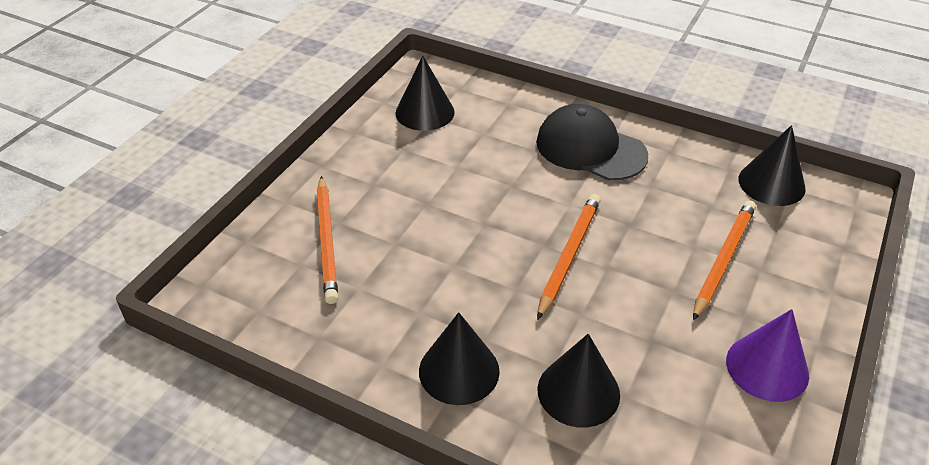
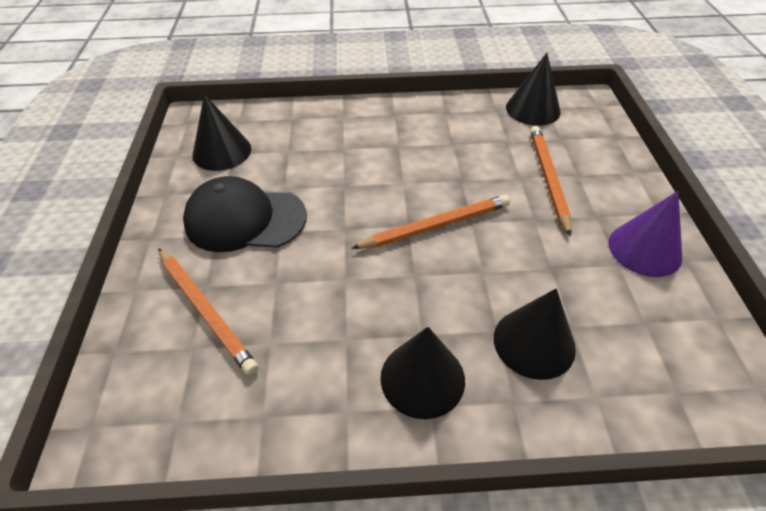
camera: 30 degrees left, 5 degrees up
black cap [536,104,648,181] -> black cap moved to [183,176,307,252]
orange pencil [537,194,601,320] -> orange pencil turned 75 degrees clockwise [351,195,510,249]

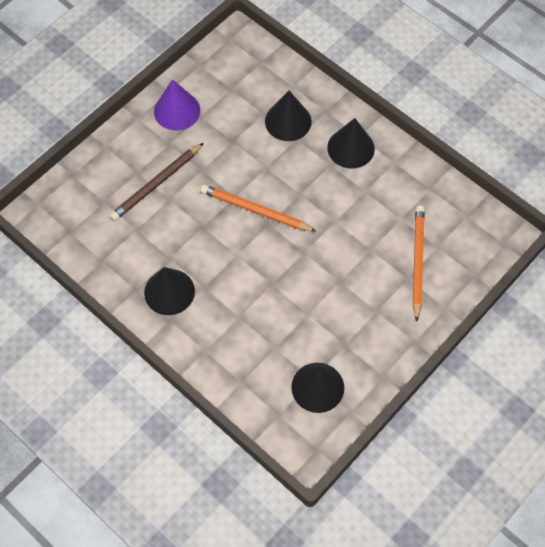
camera: 135 degrees left, 15 degrees up
black cap [183,176,307,252] -> none
black cone [506,53,561,126] -> black cone moved to [144,267,195,315]
orange pencil [530,126,572,237] -> brown pencil [110,143,203,221]

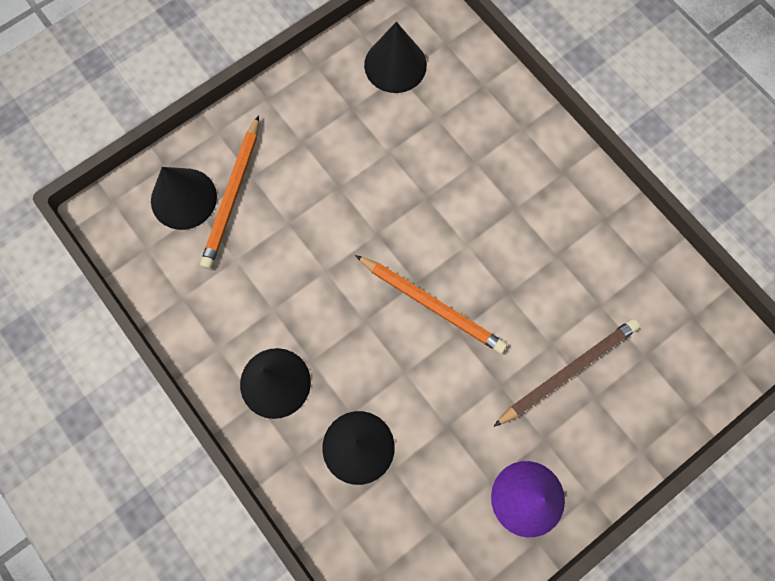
camera: 170 degrees left, 10 degrees up
black cone [144,267,195,315] -> black cone moved to [151,167,217,230]

